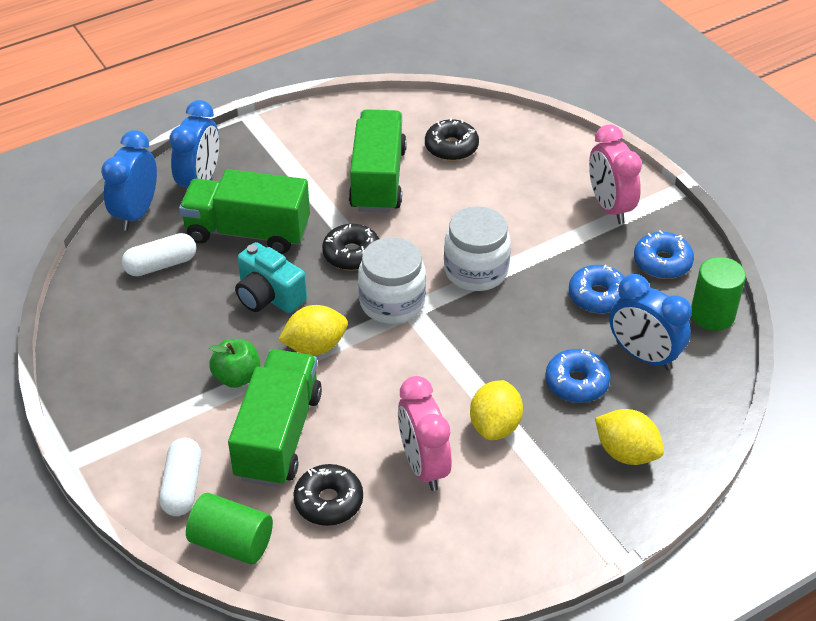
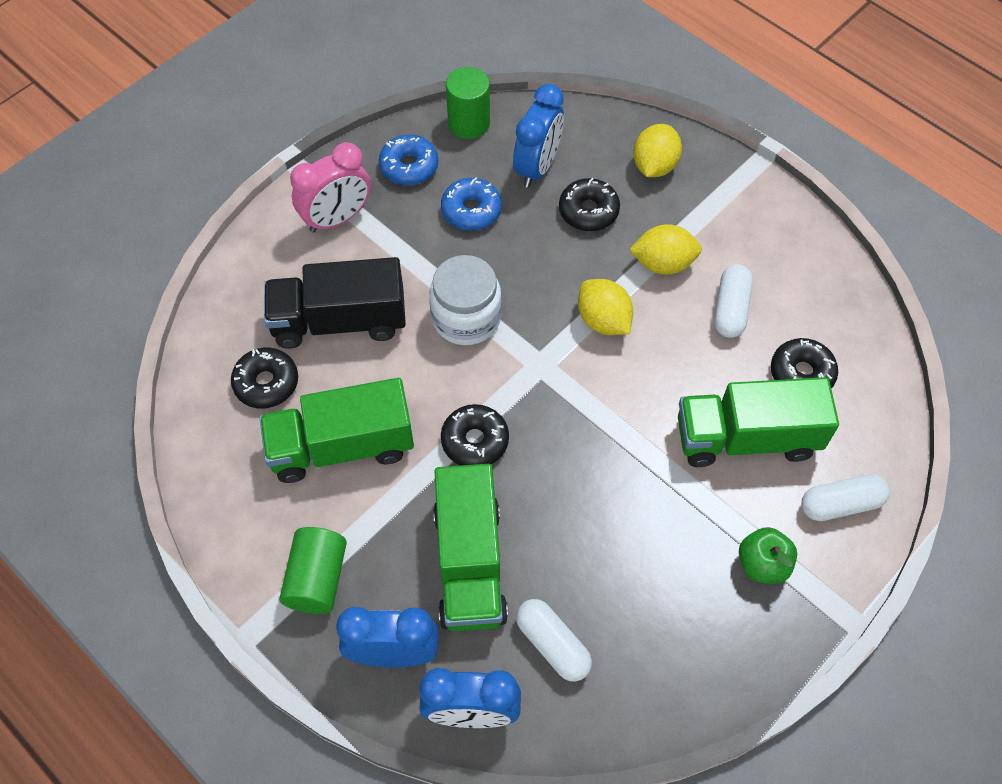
camera: 105 degrees left, 15 degrees up
green cylinder [186,493,273,565] -> green cylinder moved to [279,527,347,614]
green apple [209,339,260,388] -> green apple moved to [739,527,797,584]
turquoise camera [235,242,307,313] -> none
yellow lemon [278,305,348,355] -> yellow lemon moved to [578,279,633,335]
white jar [358,237,426,324] -> none
pink clock [398,376,452,491] -> white capsule [714,264,753,338]
blue donut [545,349,611,403] -> black donut [559,178,620,231]
none -> black truck [264,257,406,349]

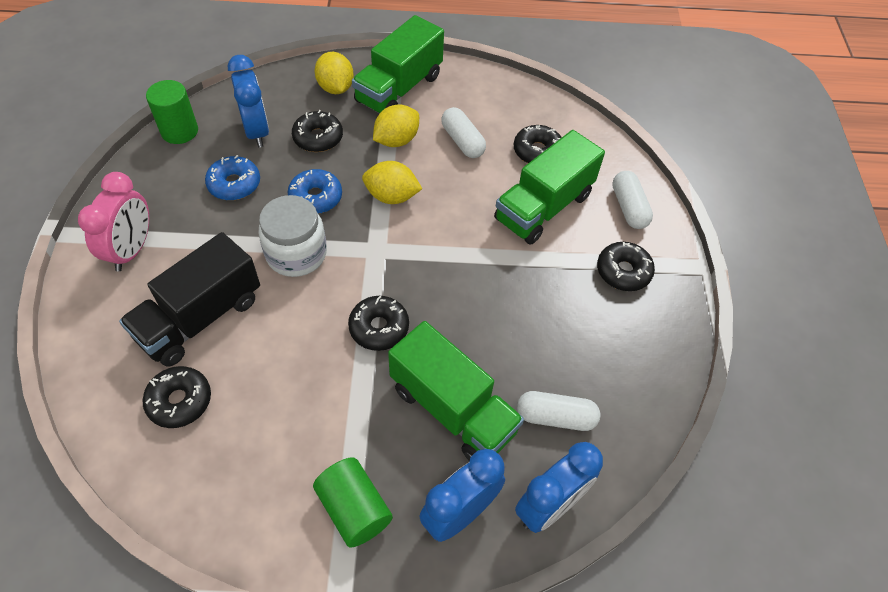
camera: 45 degrees left, 5 degrees down
green truck [260,378,414,483] -> green truck moved to [352,15,444,114]
blue donut [379,134,438,186] -> blue donut moved to [288,169,342,214]
green apple [739,527,797,584] -> black donut [597,242,655,291]
white capsule [801,474,890,521] -> white capsule turned 45 degrees counterclockwise [612,171,653,229]

